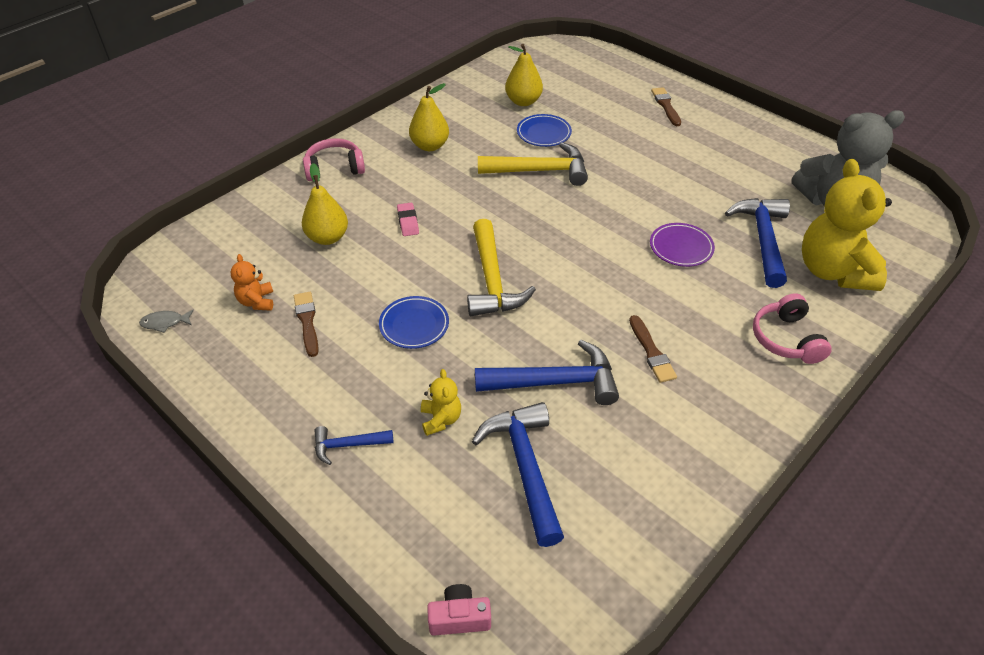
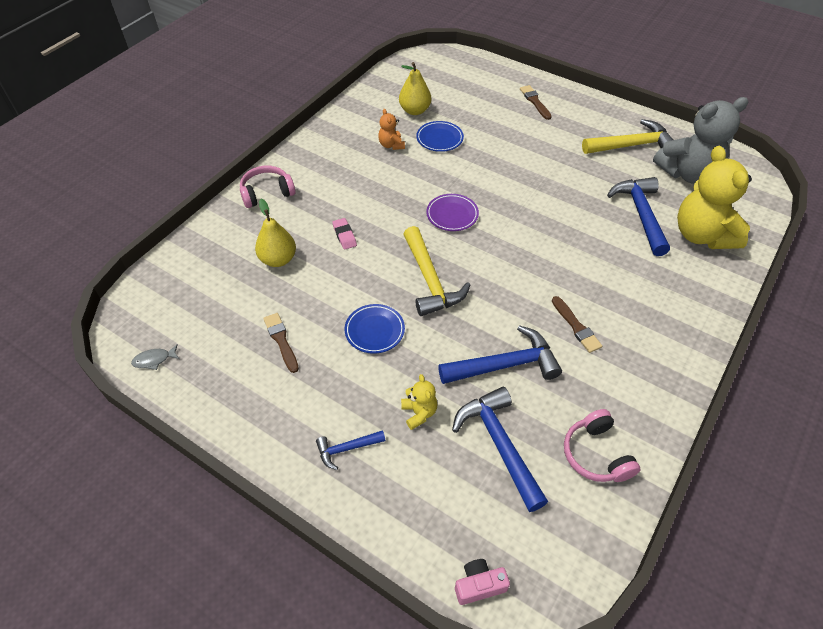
camera: 10 degrees left, 5 degrees up
orange teddy bear [231,254,273,311] -> orange teddy bear moved to [378,109,405,150]
yellow pear [409,83,449,151] -> none
yellow hammer [478,142,588,186] -> yellow hammer moved to [582,119,673,154]
purple plate [650,223,715,267] -> purple plate moved to [426,194,479,231]
pink headphones [753,293,832,364] -> pink headphones moved to [564,409,641,482]

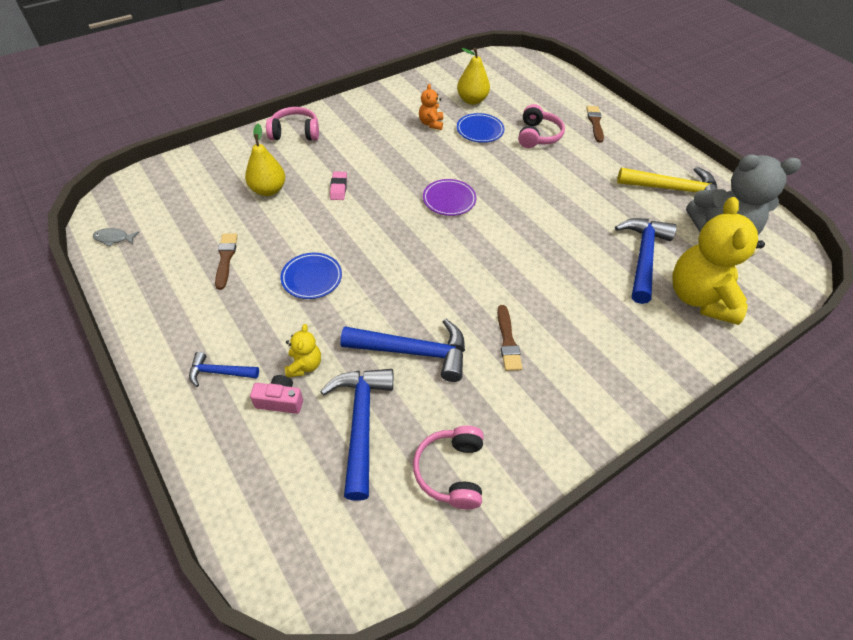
camera: 20 degrees right, 0 degrees up
yellow hammer [403,226,470,316] -> none
pink camera [455,559,510,605] -> pink camera moved to [250,375,303,414]
none -> pink headphones [518,104,565,148]

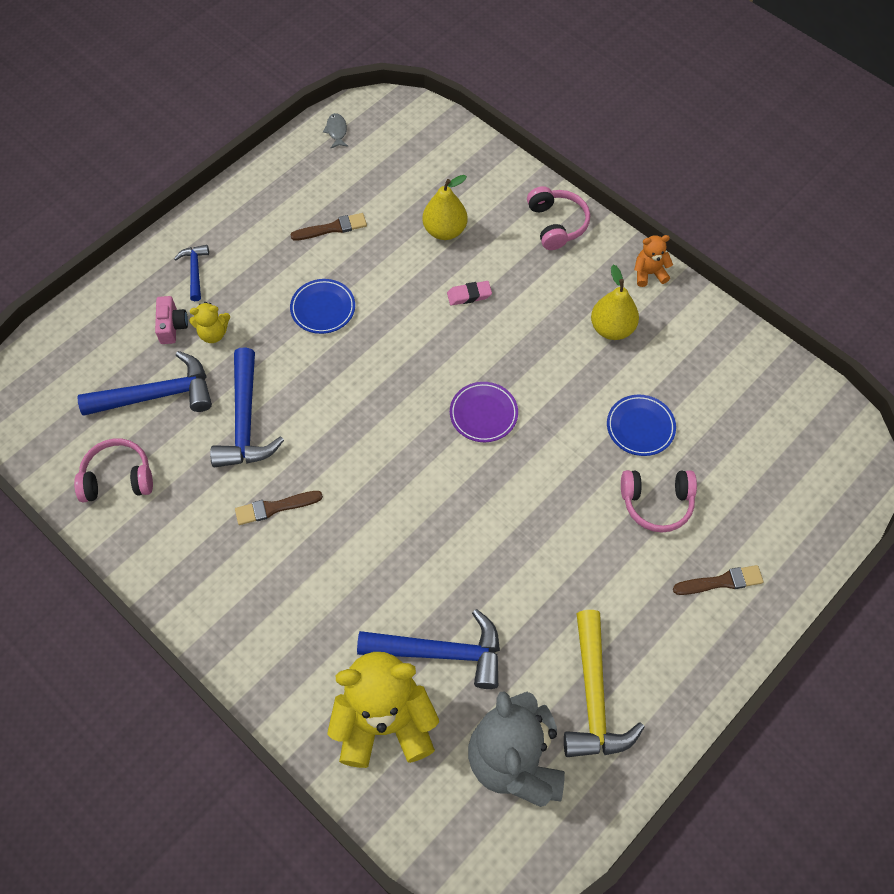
camera: 80 degrees right, 10 degrees up
orange teddy bear [419,84,443,130] -> orange teddy bear moved to [634,235,673,287]
yellow pear [457,48,490,105] -> yellow pear moved to [591,265,639,340]

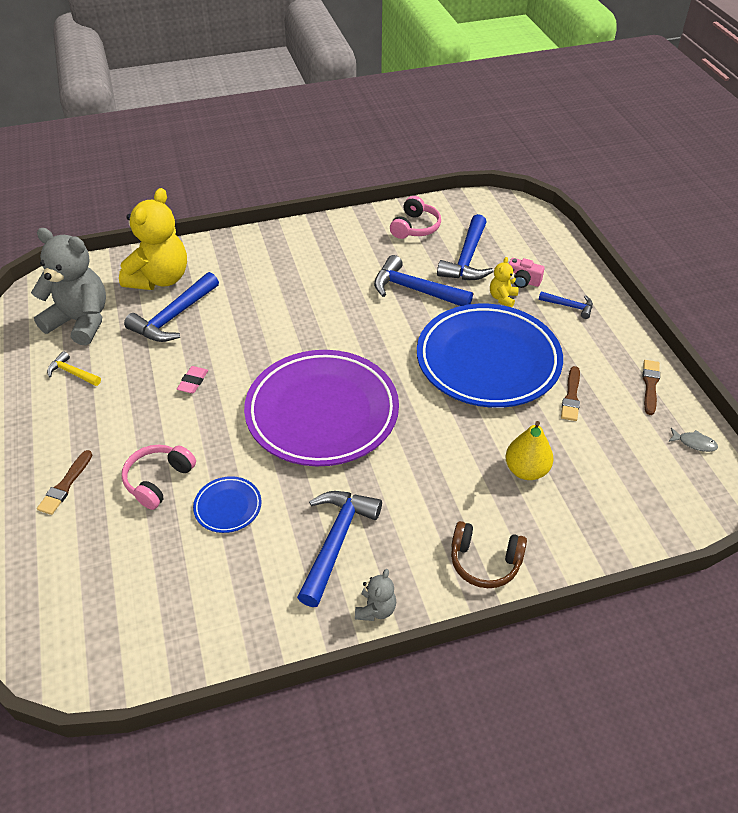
camera: 120 degrees right, 15 degrees down
brown brush [235,491,323,525] -> brown brush moved to [643,360,660,415]
blue plate [290,279,355,334] -> blue plate [417,304,563,408], size x2.49
pink eraser [447,281,492,306] -> pink eraser moved to [177,366,208,394]
purple plate [450,382,518,442] -> purple plate [244,350,399,466], size x2.49
pink headphones [527,186,590,250] -> brown headphones [451,521,527,588]
yellow hammer [564,610,645,757] -> yellow hammer [47,351,101,386], size x0.53
yellow pear [591,265,639,340] -> blue hammer [297,491,382,607]
orange teddy bear [634,235,673,287] -> grey teddy bear [355,569,396,621]

